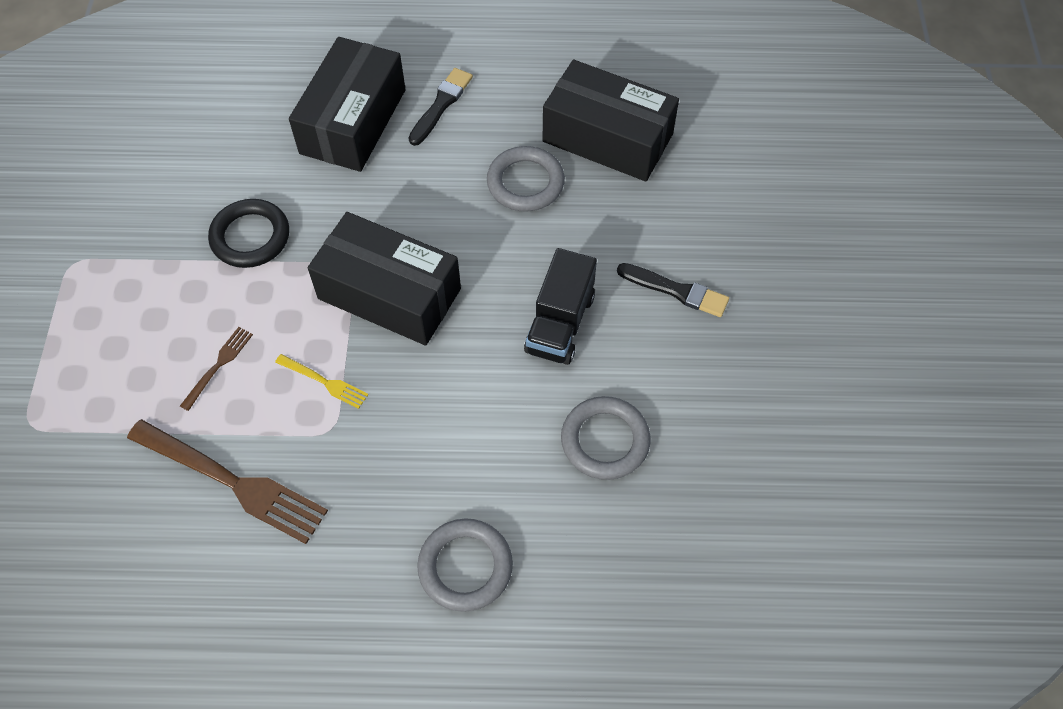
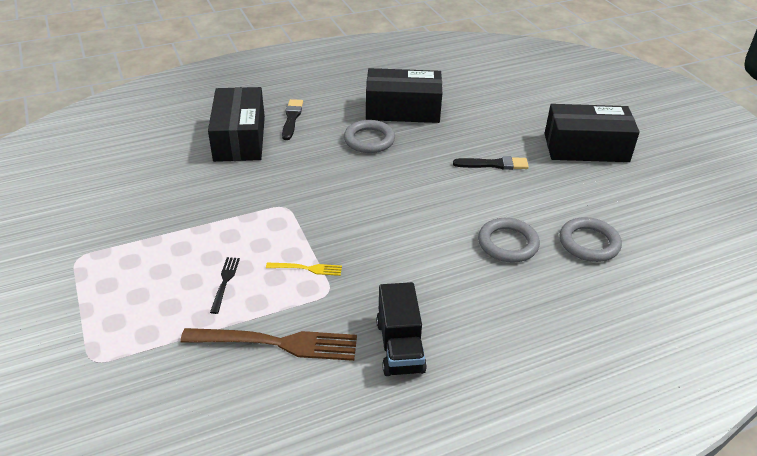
camera: 25 degrees left, 20 degrees down
brown fork [180,327,253,411] -> black fork [210,257,240,314]
black ring [208,199,289,268] -> none
black box [308,212,461,345] -> black box moved to [544,104,640,162]
grey ring [417,519,513,612] -> grey ring moved to [560,217,622,262]
black truck [524,248,597,365] -> black truck moved to [376,282,427,376]

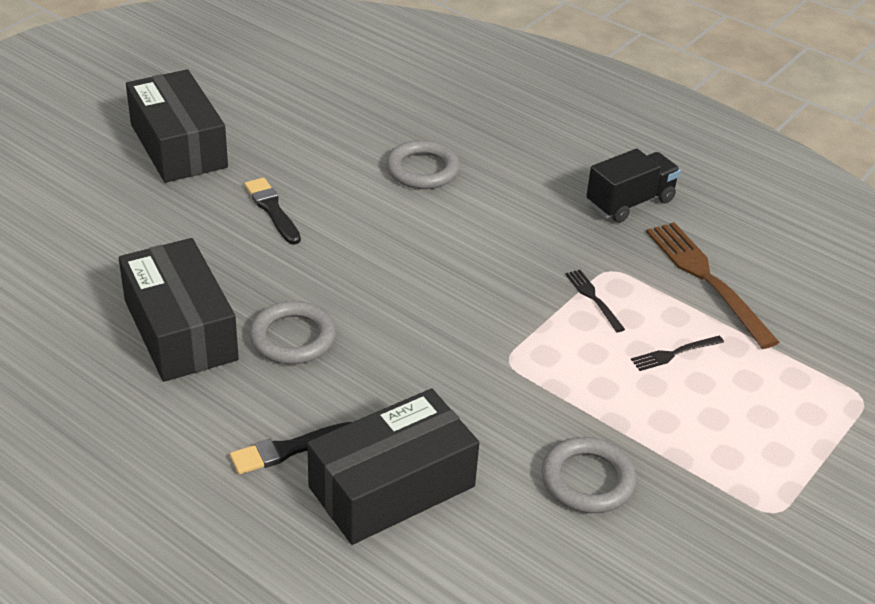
camera: 120 degrees left, 0 degrees up
yellow fork [266,263,342,276] -> black fork [565,270,625,332]
grey ring [560,217,622,262] -> grey ring moved to [541,437,636,513]

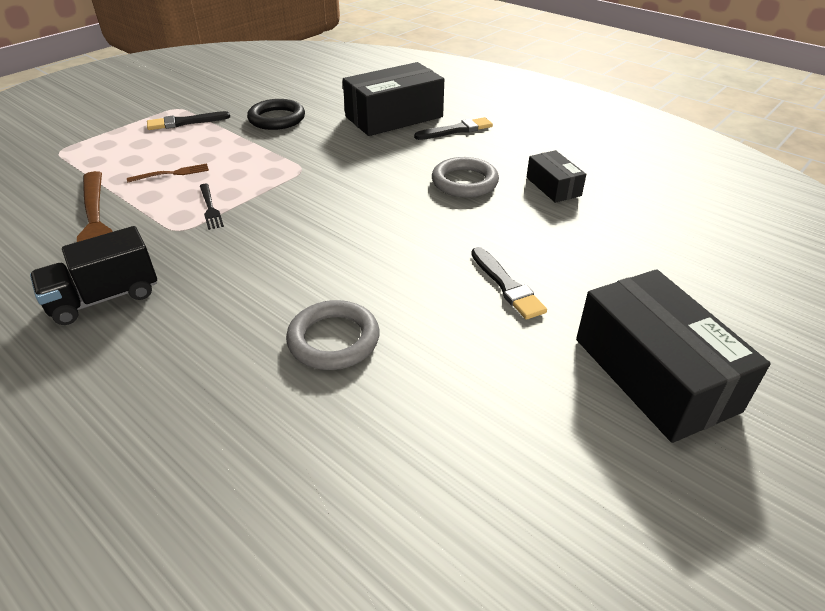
camera: 175 degrees left, 0 degrees up
black box [119,238,239,382] -> black box [526,150,586,203], size x0.52
grey ring [541,437,636,513] -> black ring [247,99,305,130]
black fork [631,336,724,371] -> brown fork [127,164,209,182]
none -> black brush [147,111,230,130]

